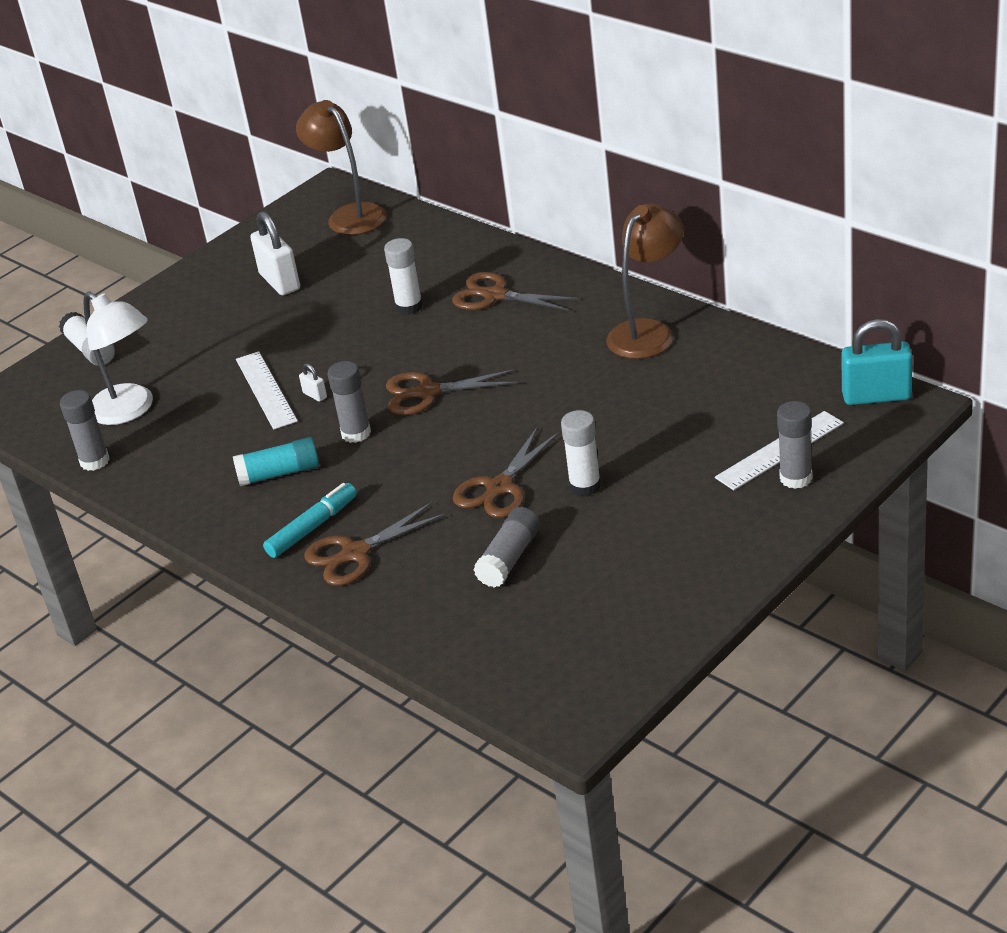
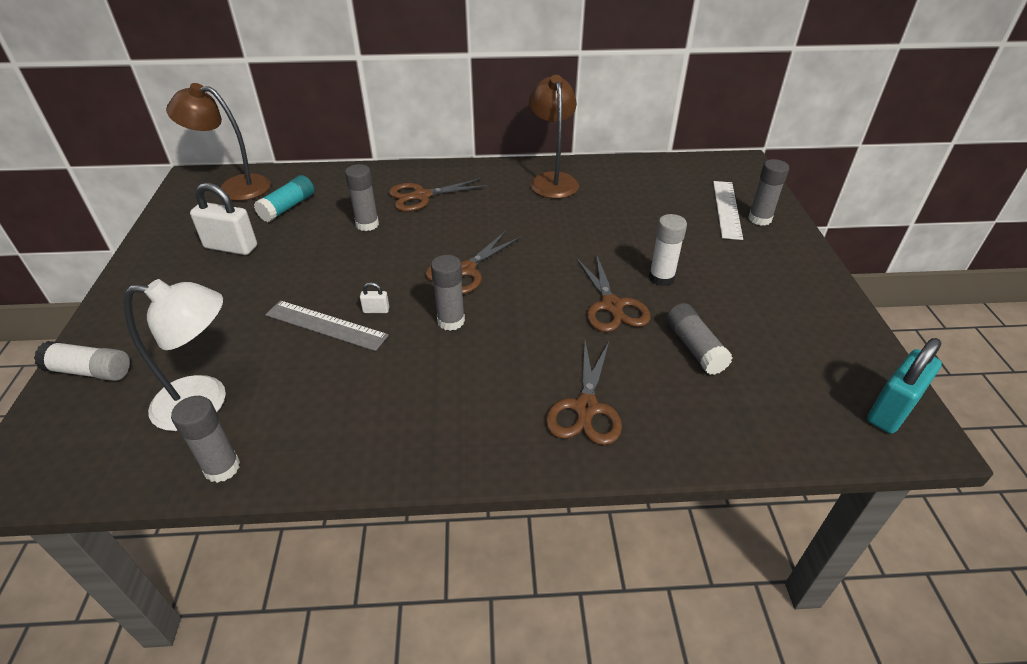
camera: 50 degrees left, 5 degrees up
turquoise glue stick [233,437,319,486] -> turquoise glue stick moved to [254,175,314,222]
white ruler [236,351,298,430] -> grey ruler [265,300,389,351]
turquoise marker [263,483,357,558] -> none
white glue stick [384,238,423,315] -> grey glue stick [345,164,379,231]
turquoise padlock [841,319,913,405] -> turquoise padlock moved to [867,338,942,434]

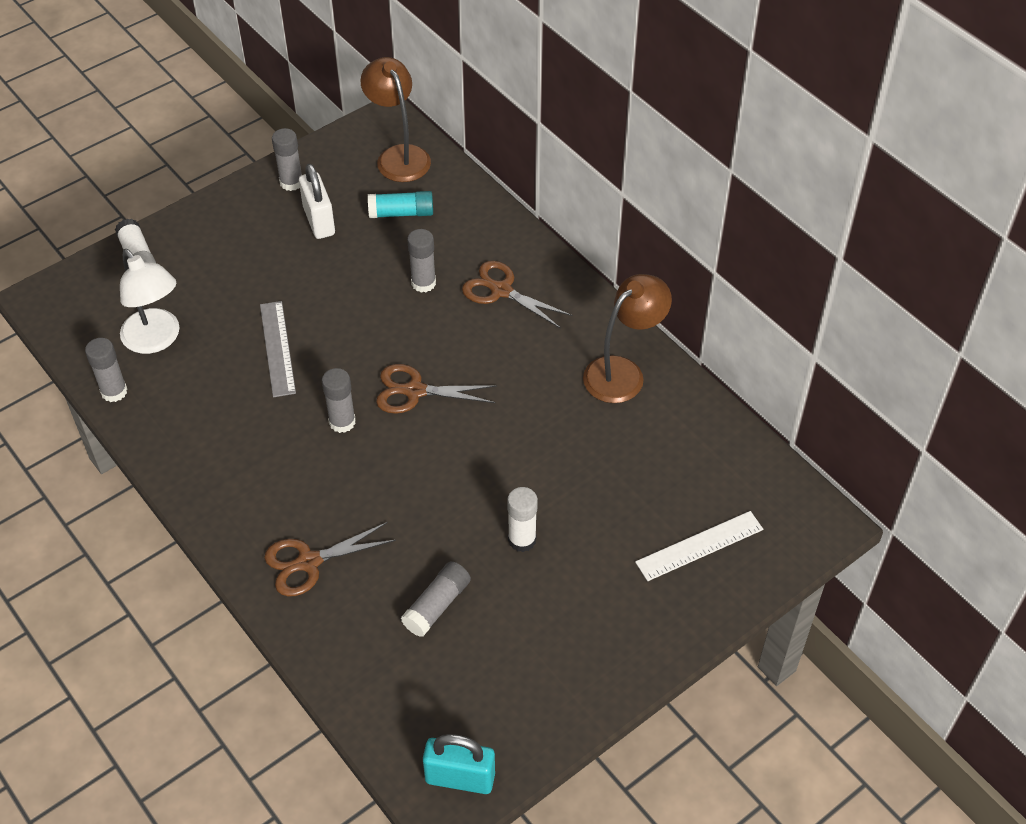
camera: 55 degrees right, 10 degrees up
white padlock [360,282,389,313] -> none
brown scissors [576,254,651,332] -> none
grey glue stick [748,159,789,226] -> grey glue stick moved to [272,128,302,191]

